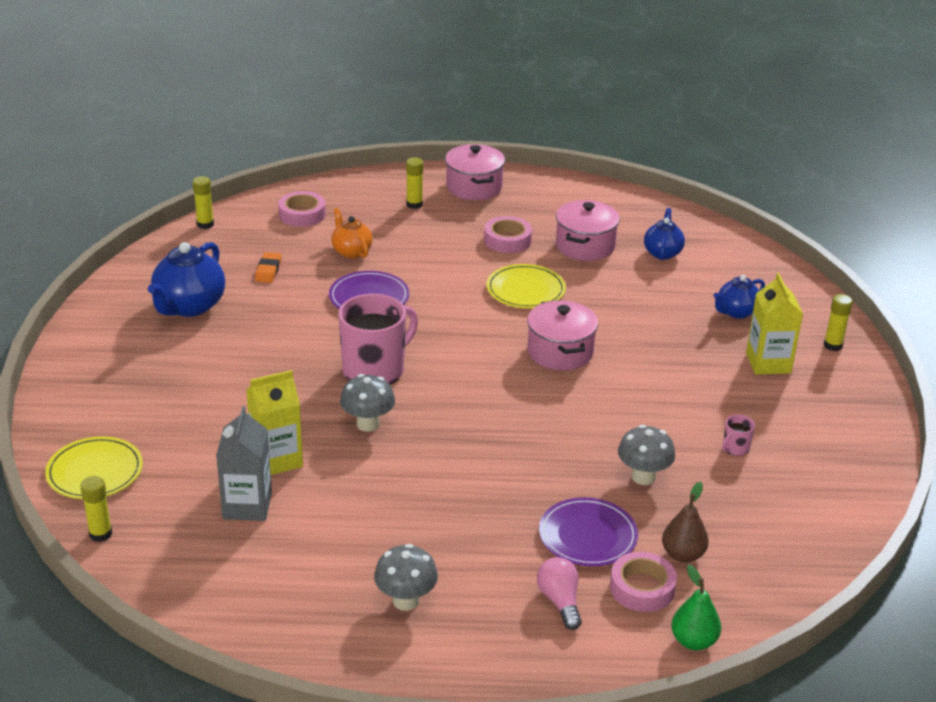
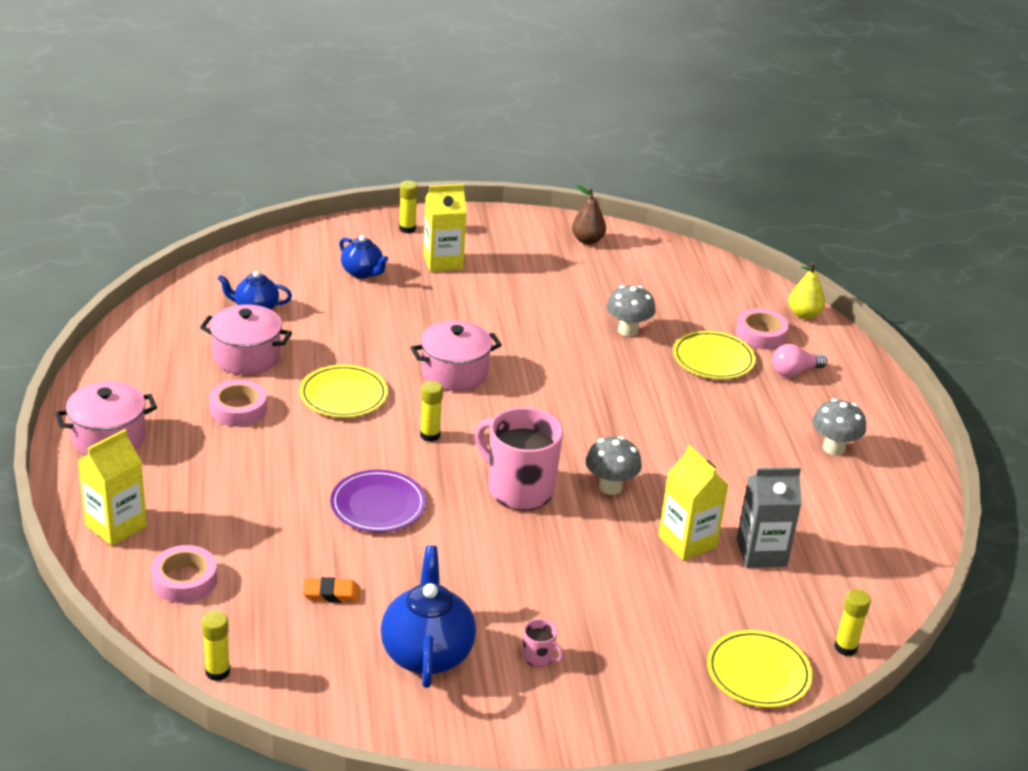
camera: 100 degrees left, 0 degrees up
blue teapot [148,242,225,317] -> blue teapot turned 105 degrees counterclockwise [381,545,476,688]
orange teapot [331,208,373,259] -> none
yellow glue stick [406,157,423,209] -> yellow glue stick moved to [420,381,443,442]
purple plate [539,497,638,566] -> yellow plate [673,331,756,379]
brown pear [662,481,709,563] -> brown pear moved to [572,185,606,245]
green pear [671,564,721,650] -> yellow pear [788,263,825,319]
pink mug [722,415,755,456] -> pink mug moved to [523,619,563,667]
none -> yellow carton [78,429,147,546]

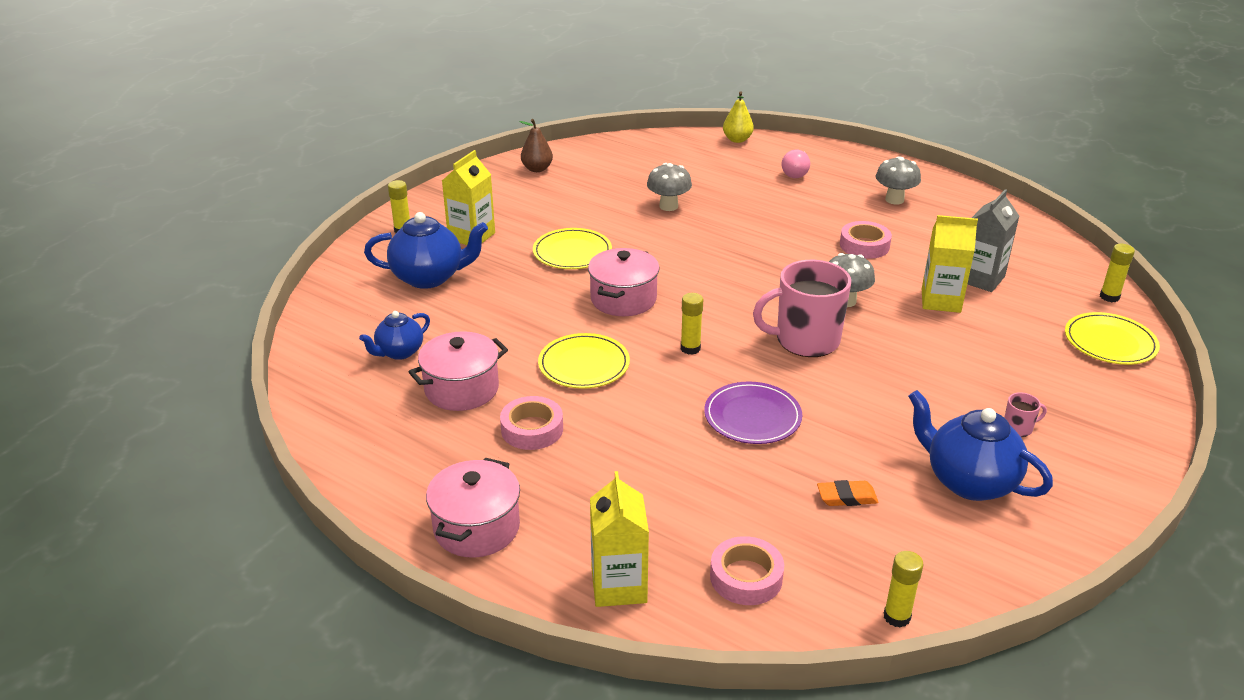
camera: 45 degrees left, 0 degrees up
orange eraser [303,577,360,603] -> orange eraser turned 45 degrees clockwise [817,480,879,506]
blue teapot [339,235,388,279] -> blue teapot [364,212,488,289], size x1.67
yellow plate [673,331,756,379] -> yellow plate moved to [533,228,612,269]
pink tape [736,308,789,349] -> pink tape moved to [840,221,892,259]

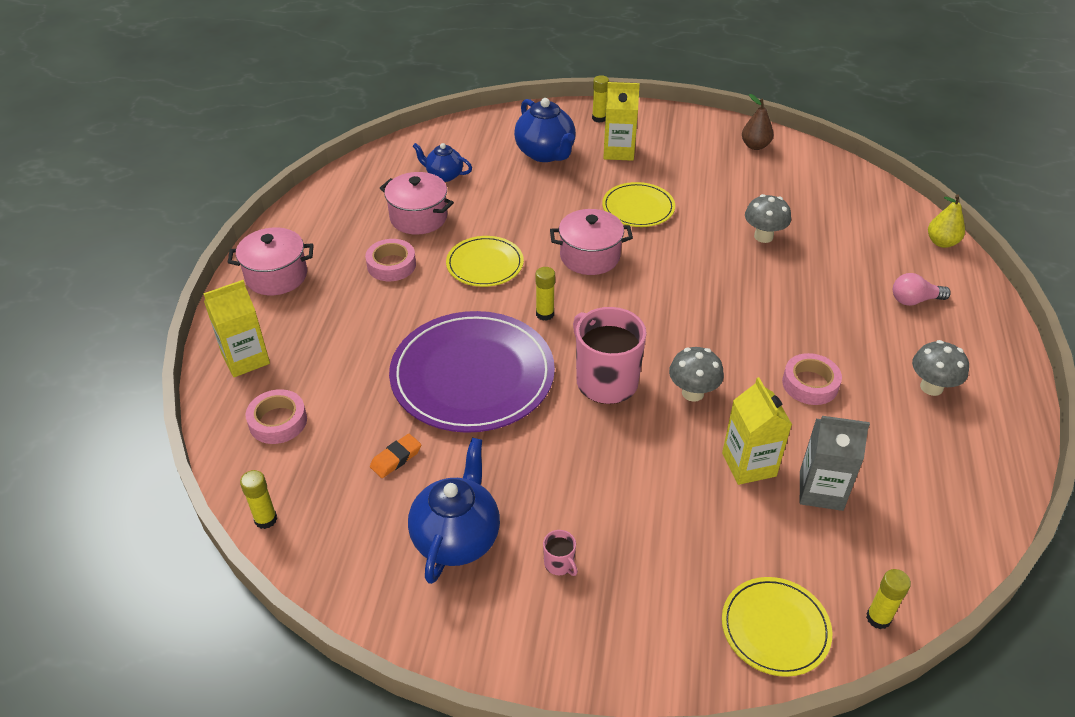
camera: 65 degrees right, 10 degrees up
purple plate [704,382,802,444] -> purple plate [389,311,555,433], size x1.88
orange eraser [817,480,879,506] -> orange eraser turned 75 degrees clockwise [370,434,421,478]

